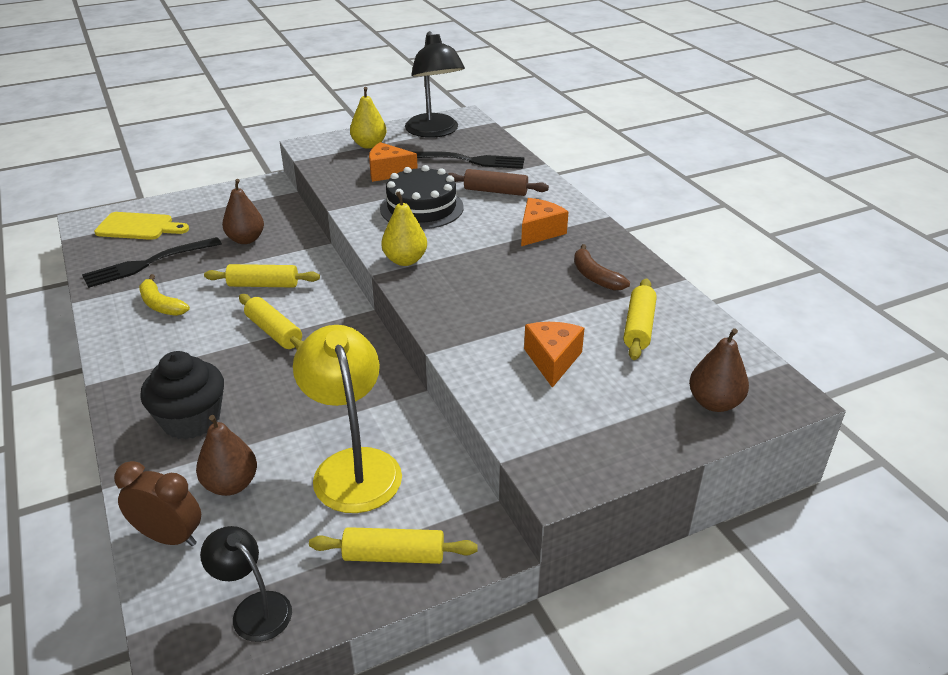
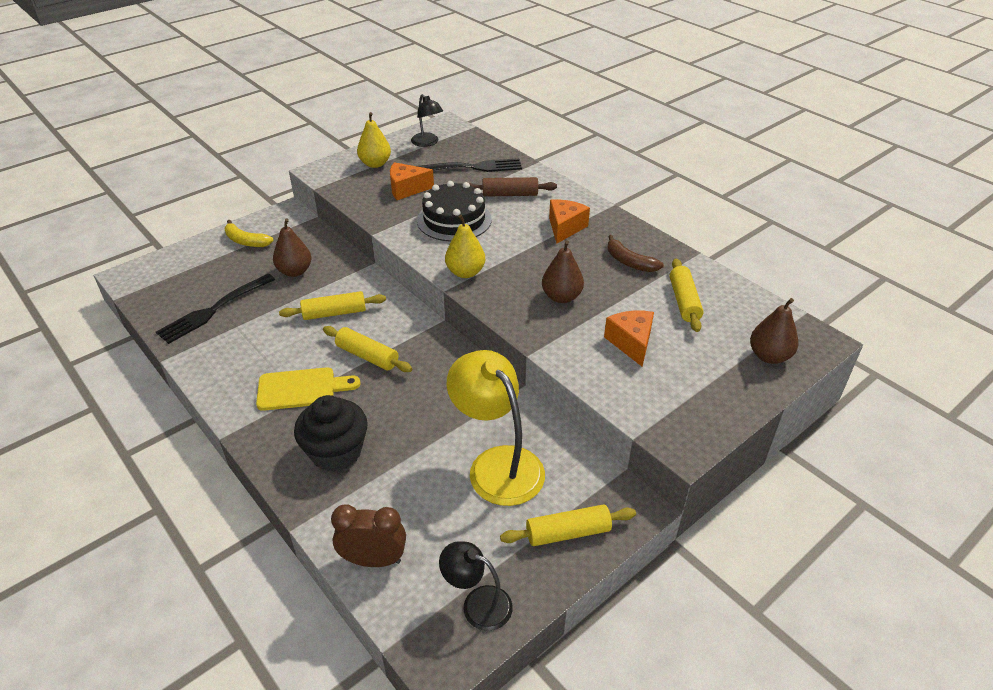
camera: 15 degrees left, 5 degrees up
yellow cutting board [94,212,189,240] -> yellow cutting board moved to [256,367,361,411]
yellow banana [139,274,190,316] -> yellow banana moved to [225,220,274,247]
brown pear [196,415,257,496] -> brown pear moved to [542,240,584,303]
black lamp [405,31,465,138] -> black lamp [411,94,443,147], size x0.56

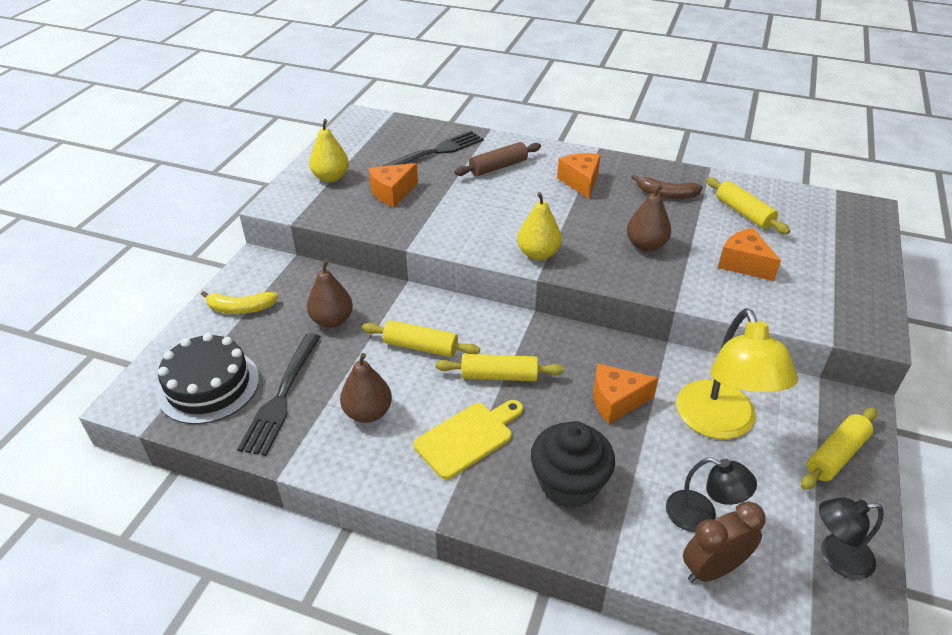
camera: 30 degrees left, 0 degrees up
yellow rolling pin [279,291,386,320] -> yellow rolling pin turned 60 degrees clockwise [362,320,480,357]
black lamp [411,94,443,147] -> black lamp moved to [666,458,757,532]
black cake [417,181,492,242] -> black cake moved to [156,333,259,424]
yellow lamp [447,350,545,506] -> yellow lamp turned 120 degrees counterclockwise [676,308,798,439]
brown pear [750,298,799,364] -> brown pear moved to [340,353,392,423]
none -> orange cheese [593,364,658,424]

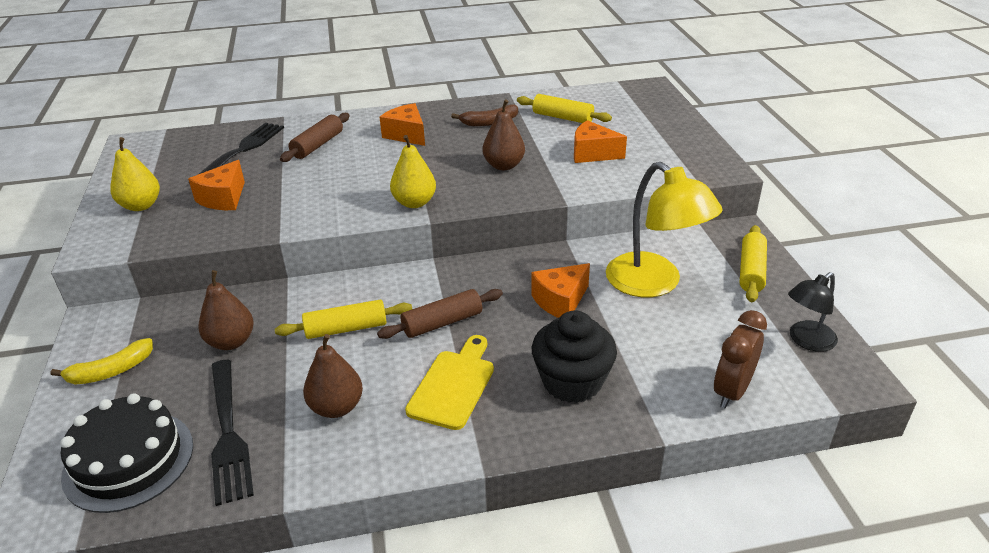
camera: 30 degrees left, 5 degrees down
yellow rolling pin [435,354,564,381] -> brown rolling pin [377,289,503,339]
black lamp [666,458,757,532] -> none

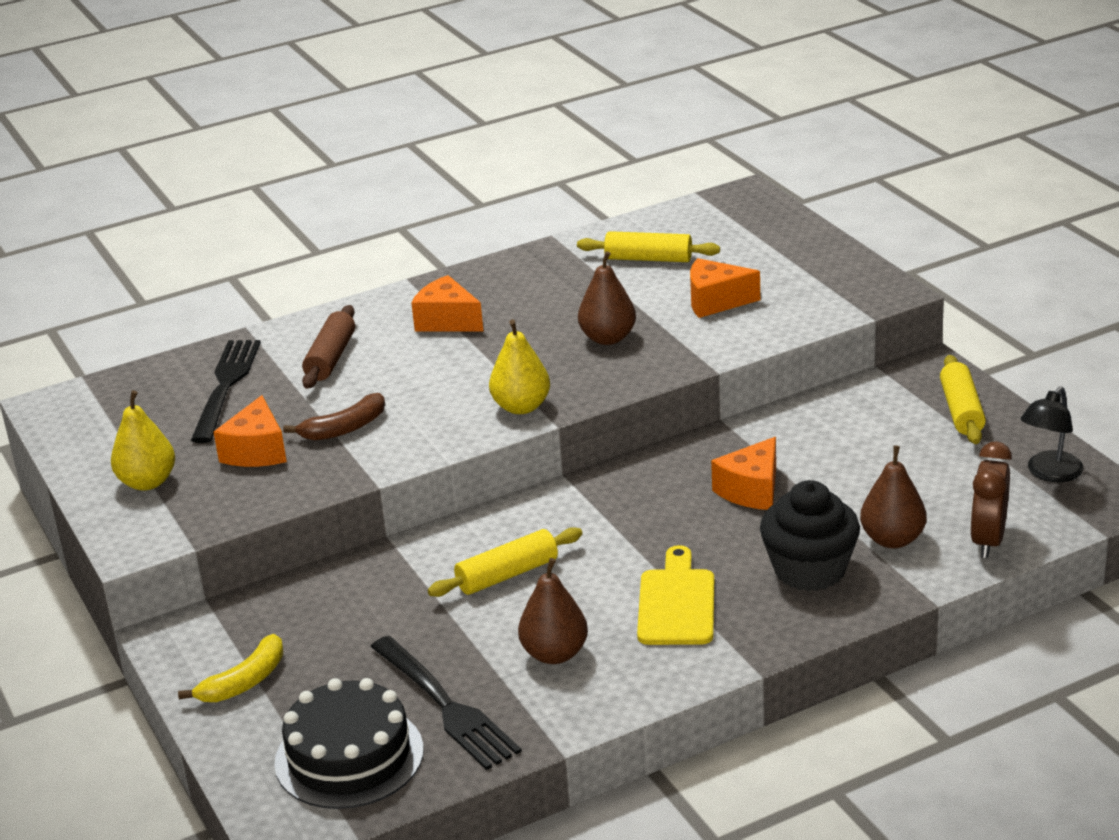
camera: 15 degrees left, 5 degrees down
brown pear [198,270,254,350] -> brown pear moved to [860,446,927,549]
brown rolling pin [377,289,503,339] -> none
brown banana [451,105,518,126] -> brown banana moved to [283,393,385,441]
yellow lamp [606,162,723,297] -> none

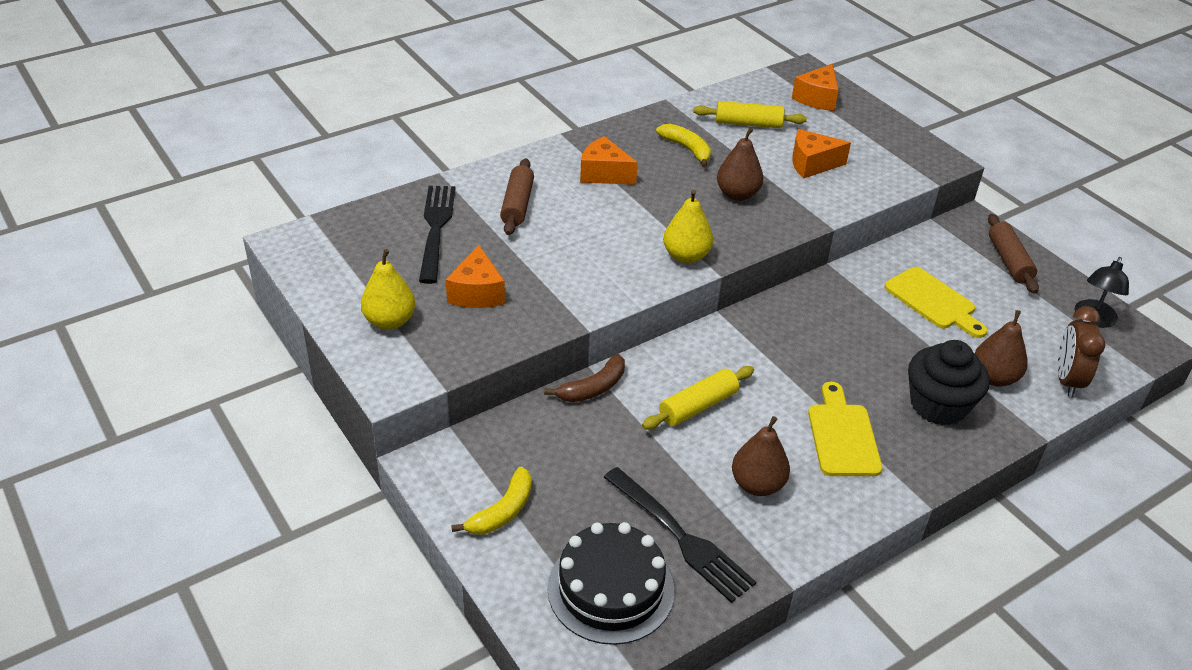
camera: 10 degrees left, 10 degrees up
brown banana [283,393,385,441] -> brown banana moved to [544,354,625,402]
orange cheese [711,437,776,510] -> orange cheese moved to [792,64,839,111]
yellow rolling pin [940,355,986,444] -> brown rolling pin [988,214,1039,294]
none -> yellow banana [656,124,711,168]
none -> yellow cutting board [884,267,988,338]

